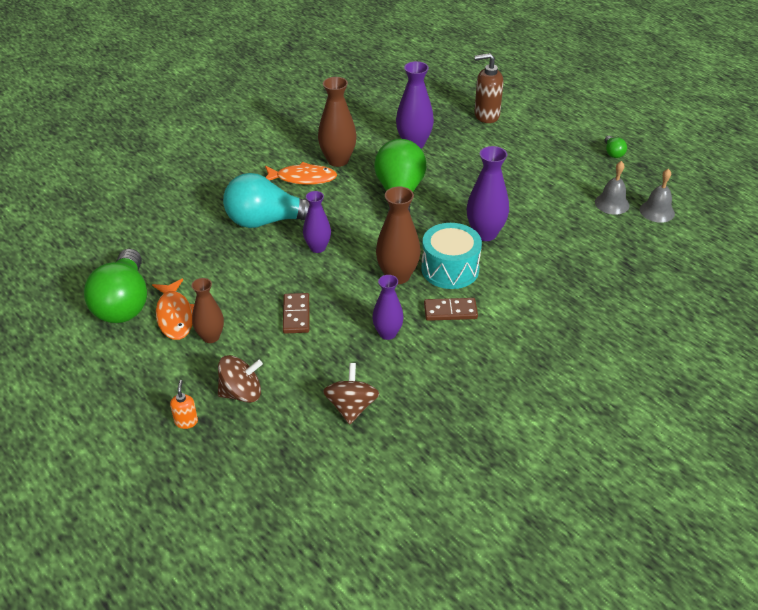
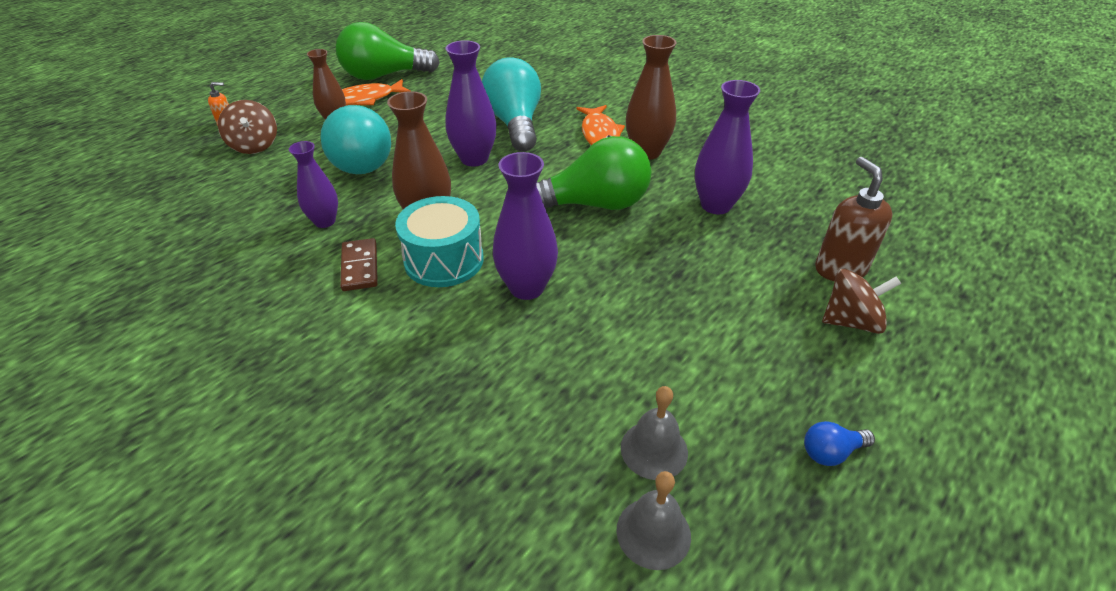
camera: 80 degrees right, 0 degrees up
brown domino [283,293,309,334] -> turquoise light bulb [321,105,391,174]
purple vase [303,191,331,253] -> purple vase [445,40,497,167], size x1.52
brown spinning top [323,363,380,425] -> brown spinning top moved to [822,269,901,334]
green light bulb [605,136,627,158] -> blue light bulb [804,421,875,466]

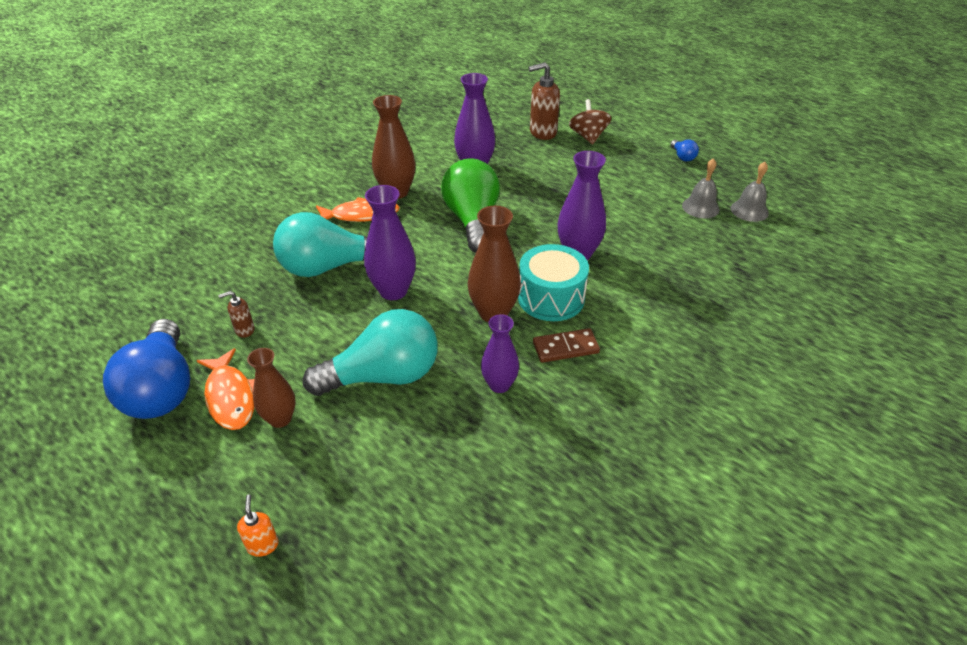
camera: 90 degrees left, 0 degrees up
brown spinning top [218,100,277,154] -> none
green light bulb [336,22,440,80] -> blue light bulb [103,319,190,419]
none -> brown soap dispenser [218,291,255,338]

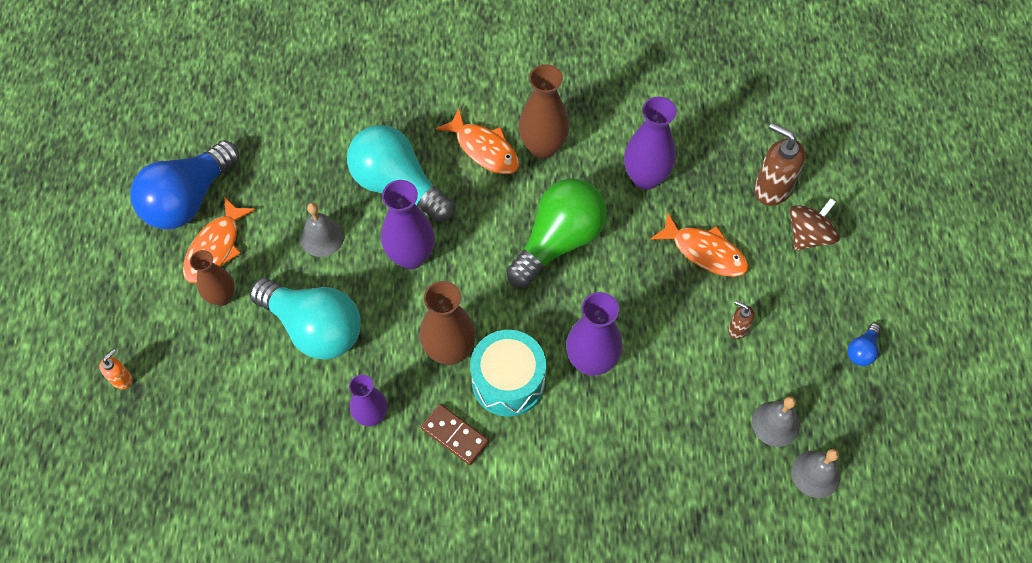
camera: 50 degrees right, 20 degrees up
brown soap dispenser [218,291,255,338] -> brown soap dispenser moved to [728,301,755,339]
none -> grey bell [300,203,344,257]
none -> orange fish [650,212,749,277]

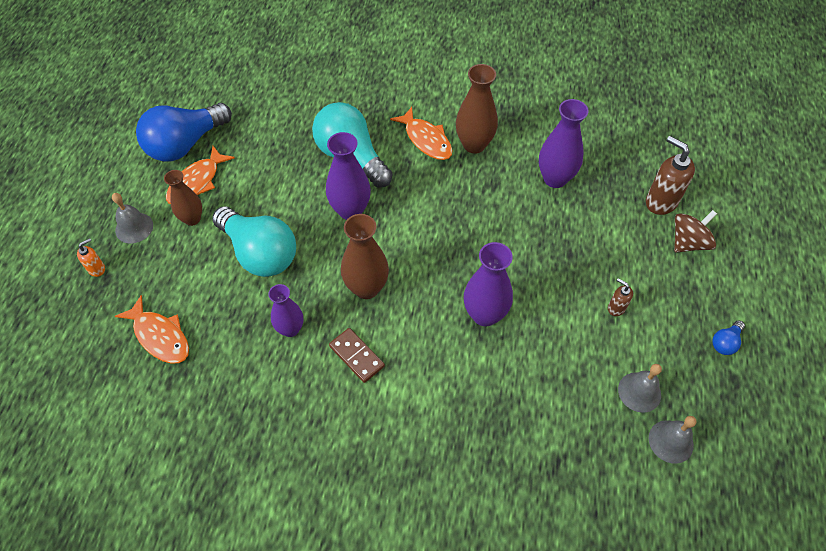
camera: 10 degrees right, 5 degrees down
grey bell [300,203,344,257] -> grey bell moved to [112,193,153,243]
turquoise drum [470,330,546,416] -> none
green light bulb [507,179,607,287] -> none
orange fish [650,212,749,277] -> orange fish moved to [115,295,189,364]

